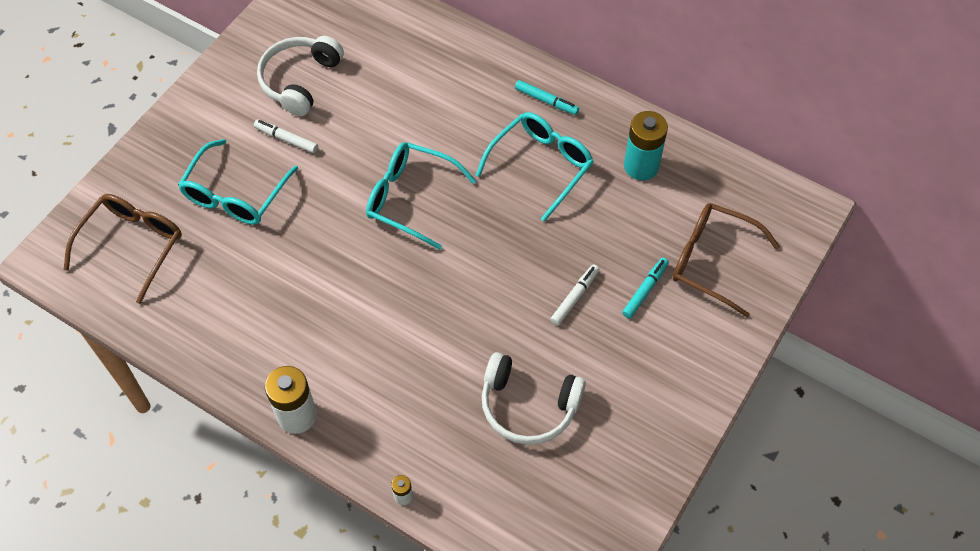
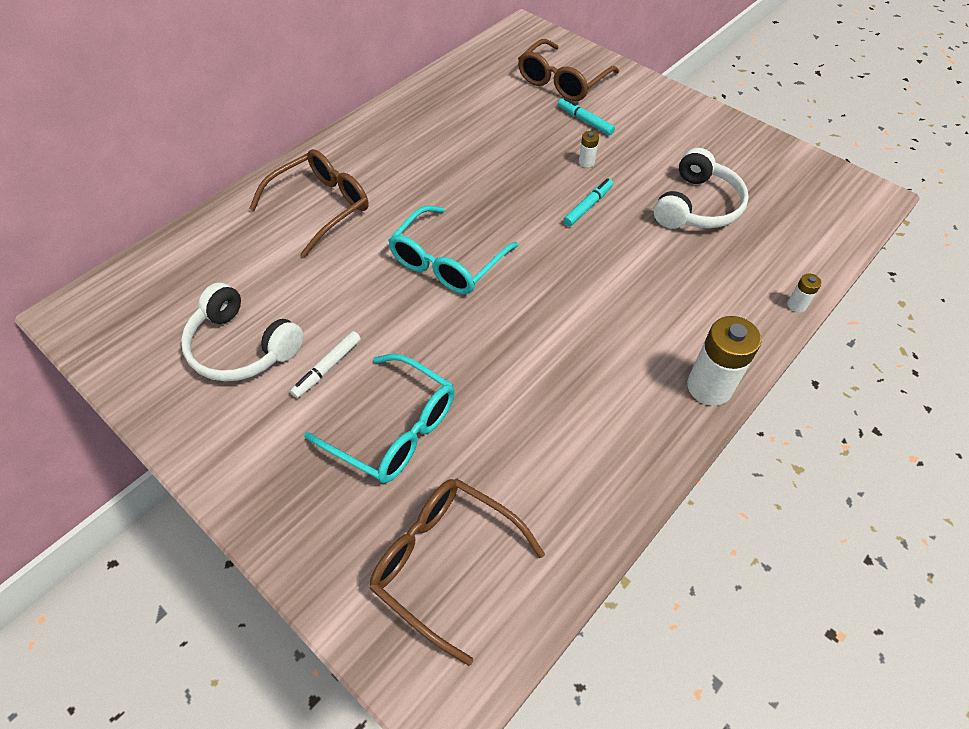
camera: 80 degrees left, 5 degrees down
turquoise glasses [476,112,594,222] -> none
turquoise marker [515,80,579,115] -> turquoise marker moved to [563,178,613,226]
white marker [551,264,599,325] -> white battery [579,131,599,167]
turquoise battery [624,111,668,180] -> none
none -> brown glasses [249,149,368,257]

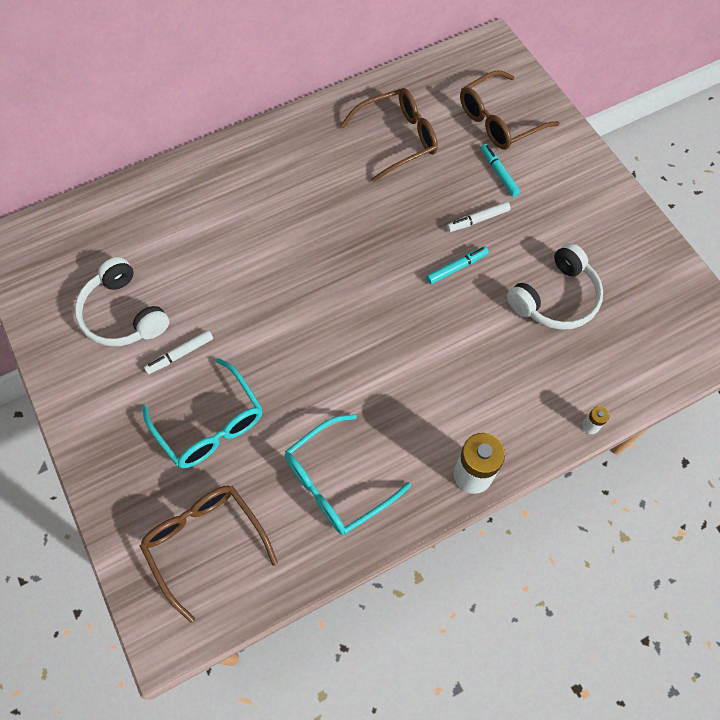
camera: 20 degrees right, 10 degrees up
brown glasses [249,149,368,257] -> brown glasses moved to [340,88,438,182]
turquoise glasses [388,205,519,294] -> turquoise glasses moved to [285,414,411,535]
white battery [579,131,599,167] -> white marker [447,202,511,232]

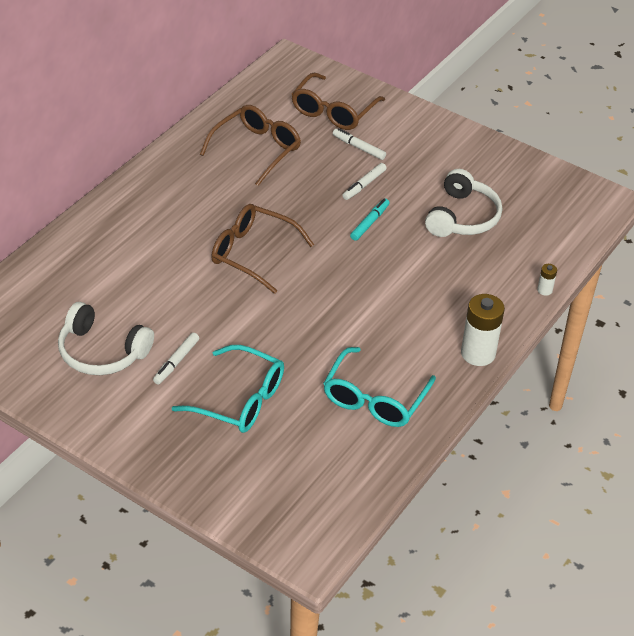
camera: 30 degrees left, 20 degrees down
brown glasses [140,486,278,623] -> brown glasses moved to [211,204,314,294]
turquoise marker [481,144,520,197] -> white marker [333,128,386,160]

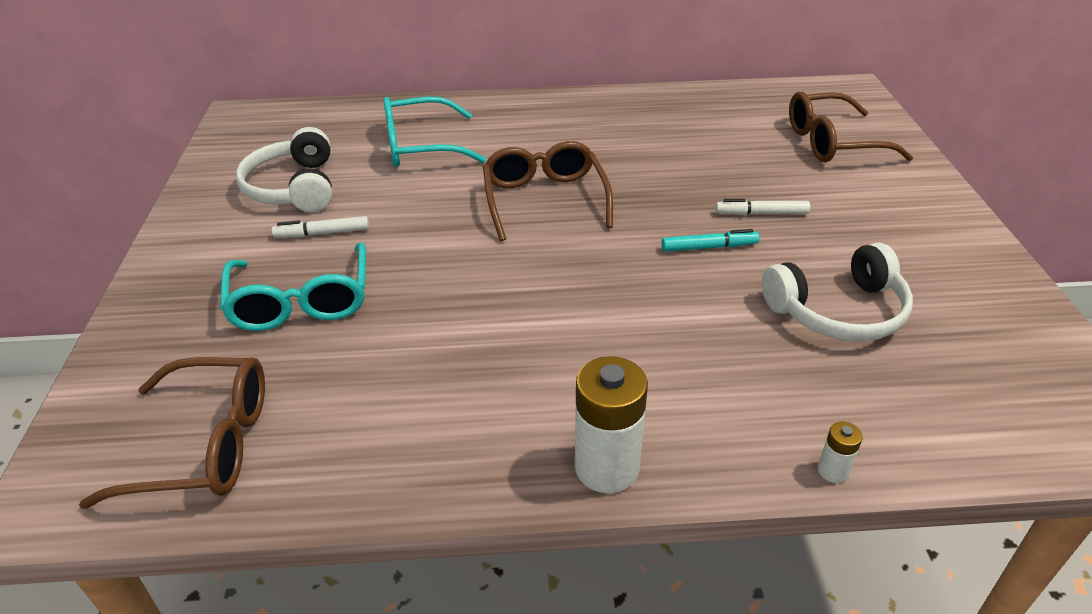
camera: 55 degrees right, 5 degrees down
brown glasses [200,105,301,186] -> brown glasses moved to [79,357,265,509]
turquoise glasses [323,347,436,427] -> turquoise glasses moved to [383,96,486,167]
white marker [333,128,386,160] -> none

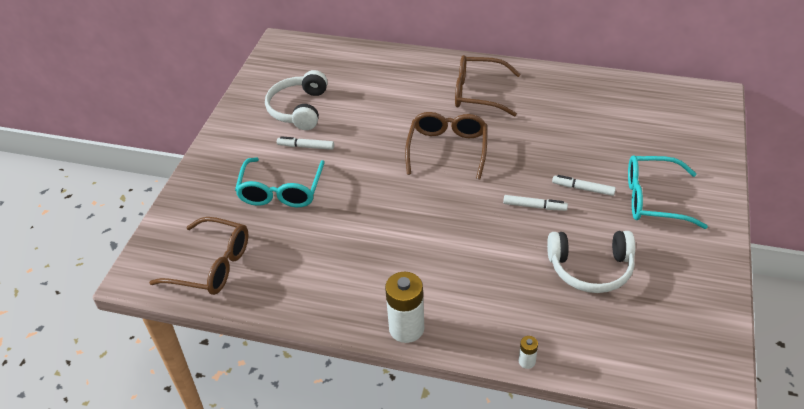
camera: 20 degrees right, 5 degrees up
turquoise glasses [383,96,486,167] -> turquoise glasses moved to [628,155,708,229]
turquoise marker [662,229,759,252] -> white marker [503,195,568,211]
brown glasses [789,92,913,163] -> brown glasses moved to [455,55,521,117]

